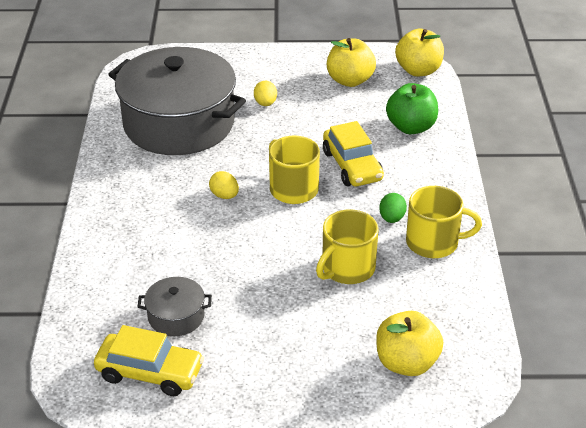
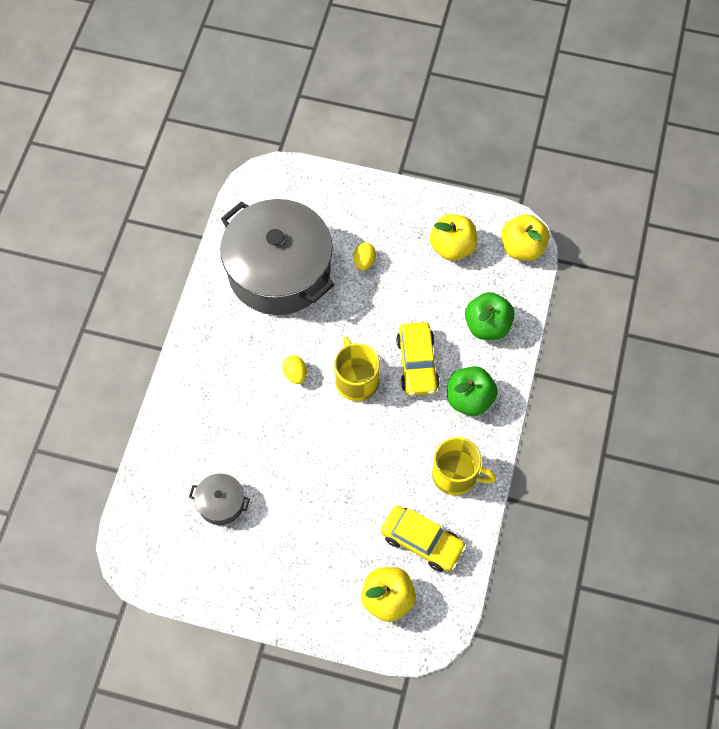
camera: 15 degrees right, 25 degrees up
yellow car [94,325,204,396] -> yellow car moved to [381,506,466,572]
yellow mug [316,209,379,284] -> none
green egg [379,193,407,223] -> none
none -> green apple [447,366,498,416]

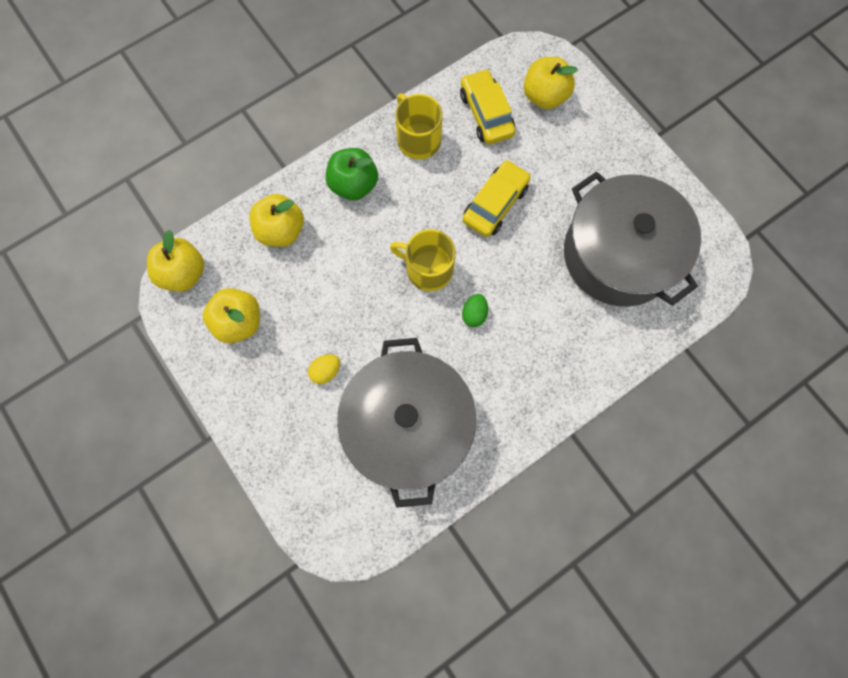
camera: 140 degrees left, 10 degrees up
grey pot [189,473,250,525] -> grey pot [564,172,701,307], size x2.42
yellow egg [282,355,307,384] -> green egg [462,294,488,327]
yellow mug [334,337,380,401] -> yellow mug turned 90 degrees clockwise [390,229,456,291]
yellow car [396,322,439,396] -> yellow car moved to [462,160,531,237]
green apple [465,292,514,340] -> yellow apple [249,194,304,247]

